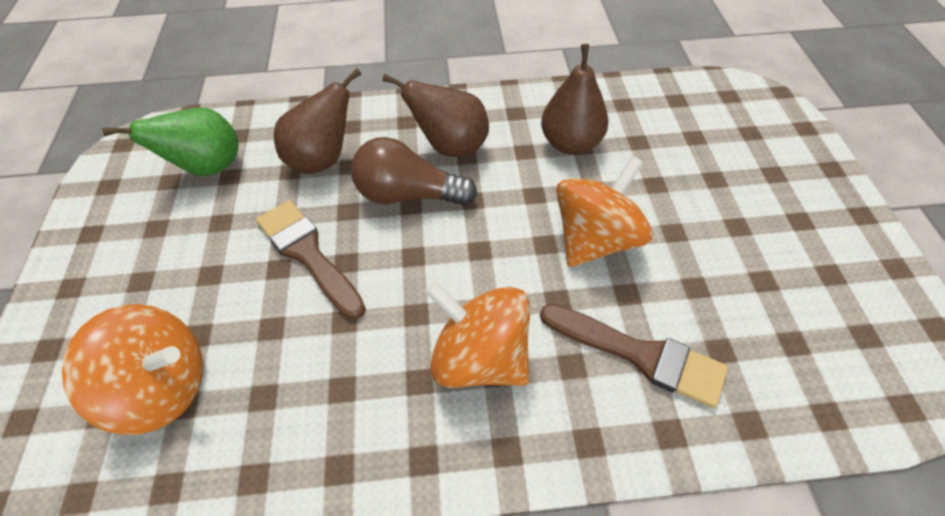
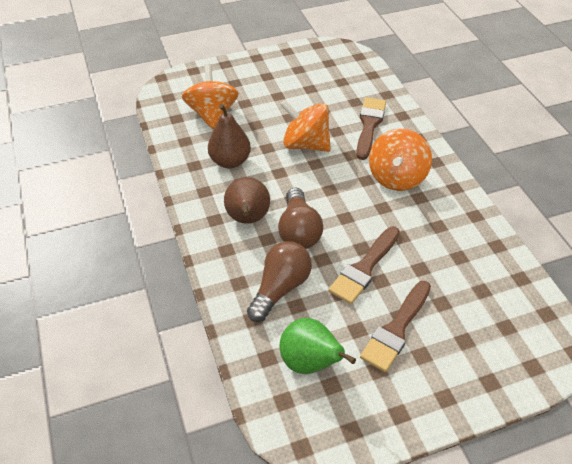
camera: 105 degrees left, 5 degrees down
orange spinning top [62,304,203,435] -> orange spinning top moved to [182,64,239,129]
brown pear [274,68,362,174] -> brown light bulb [247,241,312,322]
none -> brown brush [360,281,431,372]

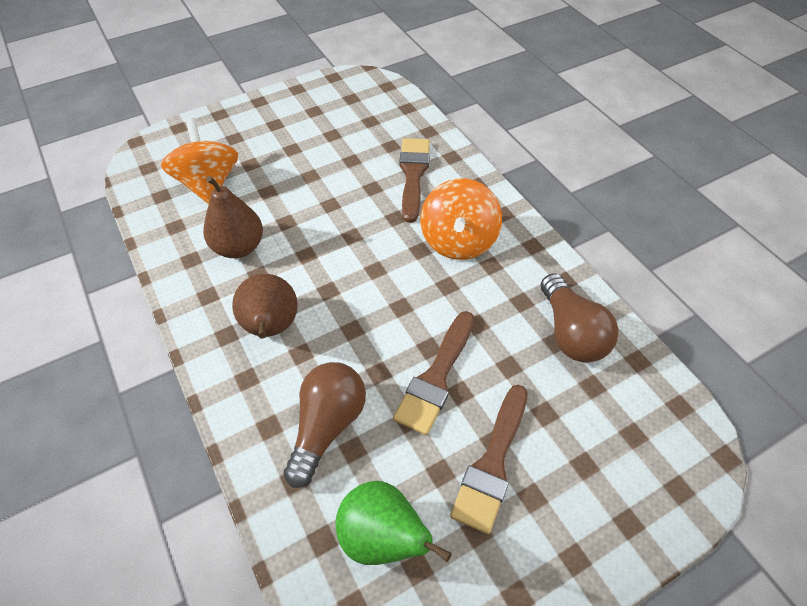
camera: 10 degrees left, 5 degrees up
brown light bulb [278,188,323,249] -> brown light bulb moved to [541,273,619,363]
orange spinning top [280,100,331,152] -> none

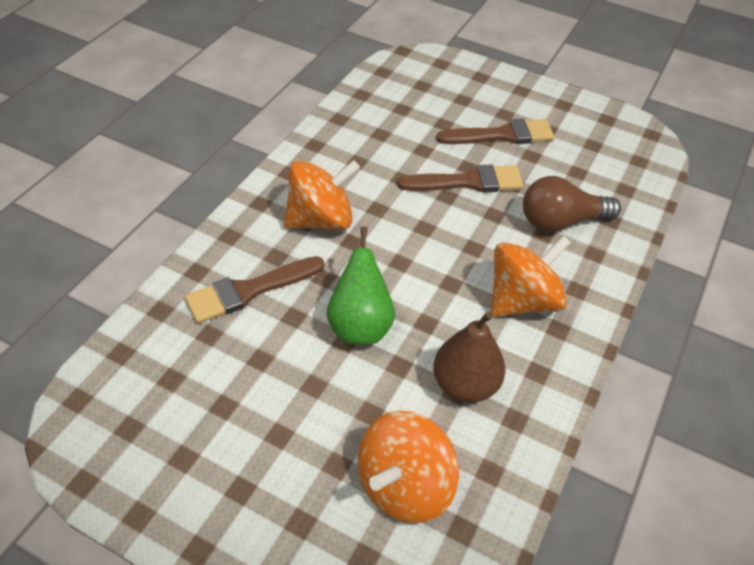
camera: 125 degrees left, 5 degrees down
brown pear [232,274,298,339] -> orange spinning top [491,235,571,317]
green pear [336,481,452,565] -> green pear moved to [326,226,395,344]
brown light bulb [541,273,619,363] -> none

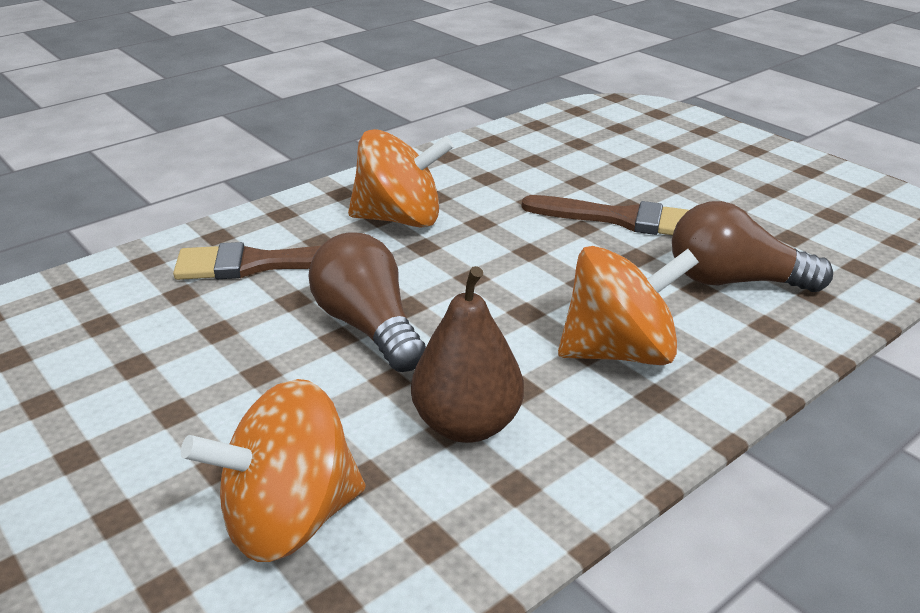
camera: 25 degrees right, 15 degrees down
green pear [326,226,395,344] -> brown light bulb [308,232,426,372]
brown brush [436,119,554,144] -> none

